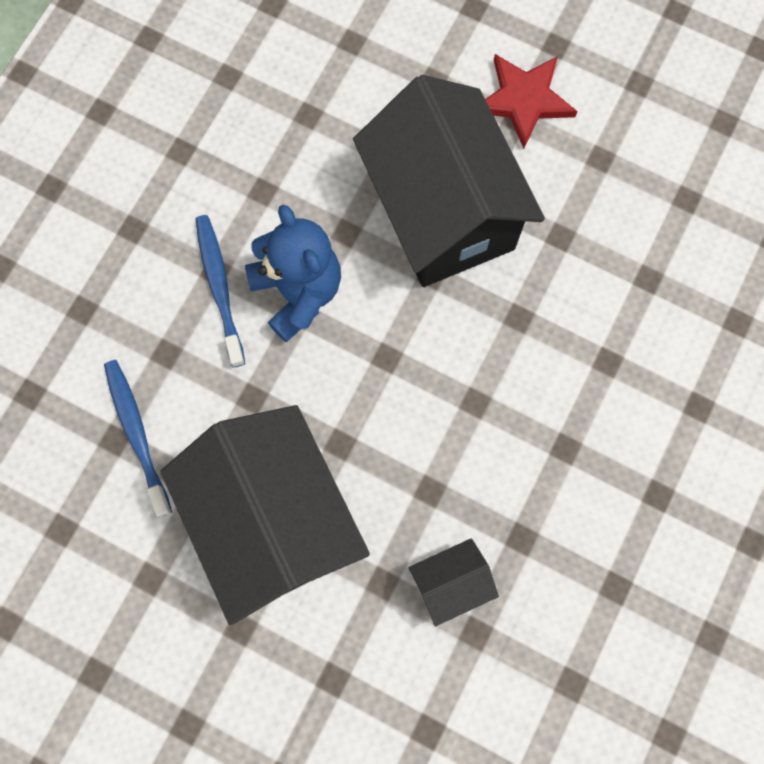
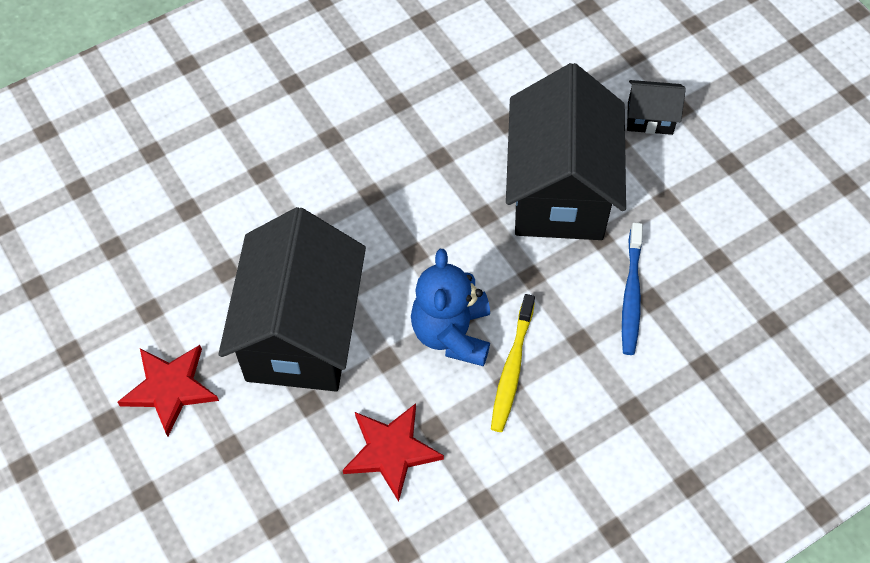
camera: 150 degrees left, 15 degrees down
blue toothbrush [196,215,245,367] -> yellow toothbrush [491,294,535,432]
black house [409,538,499,626] -> black house moved to [627,80,686,135]
none -> red star [343,403,444,502]

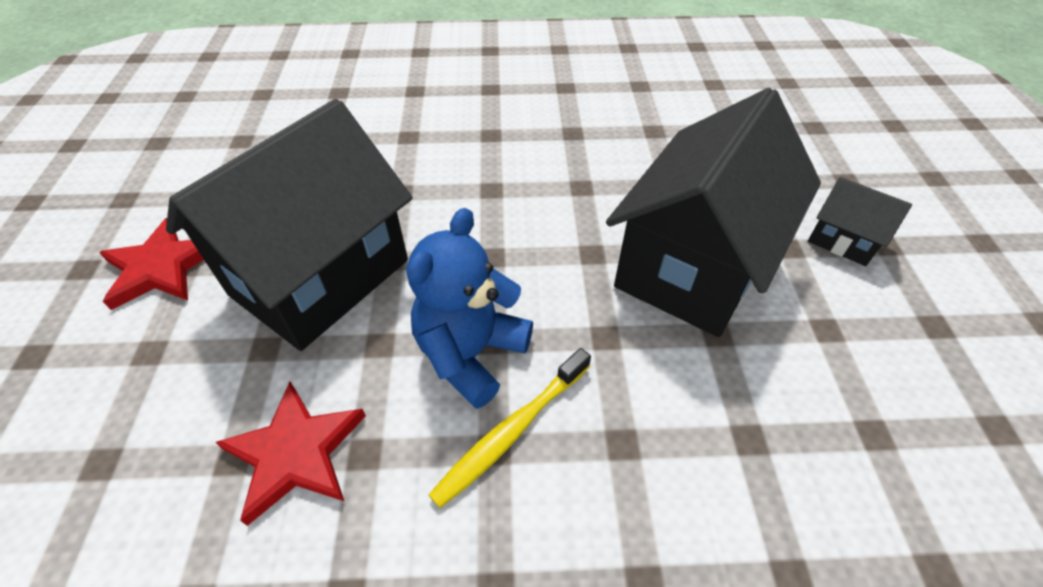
camera: 30 degrees right, 10 degrees down
blue toothbrush [622,223,643,355] -> none

